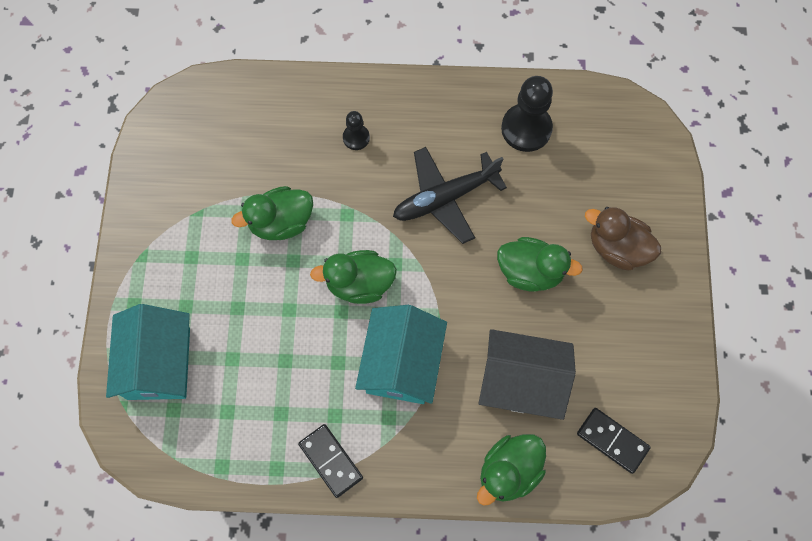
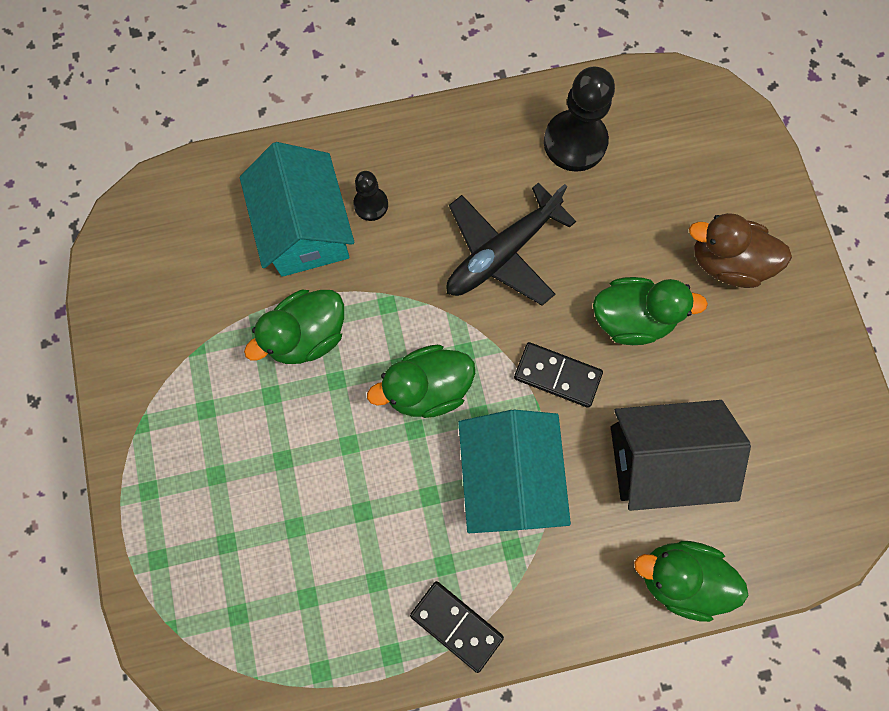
camera: 15 degrees left, 5 degrees up
turquoise house [106,304,190,400] -> turquoise house moved to [240,142,355,277]
green duck [477,434,546,506] -> green duck turned 75 degrees clockwise [634,541,749,622]
black domino [577,408,651,474] -> black domino moved to [514,342,603,408]

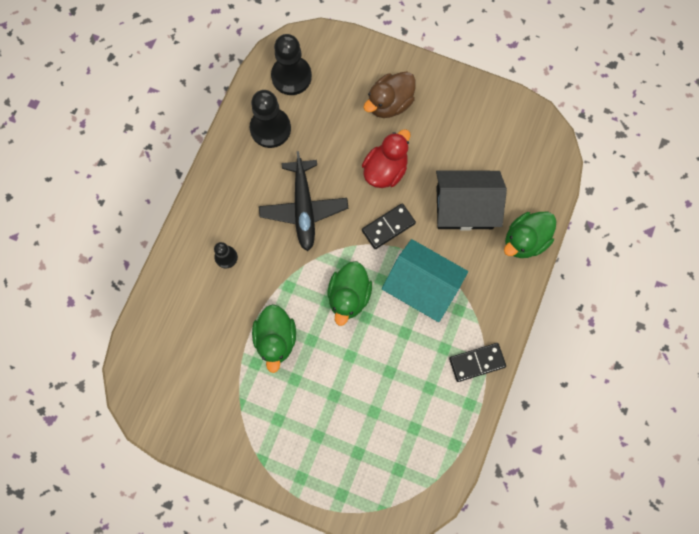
camera: 55 degrees left, 0 degrees up
turquoise house [240,142,355,277] -> none
green duck [593,277,708,345] -> red duck [362,129,411,188]
black house [611,400,751,511] -> black house turned 60 degrees clockwise [436,170,507,230]
none -> black pawn [271,34,312,95]

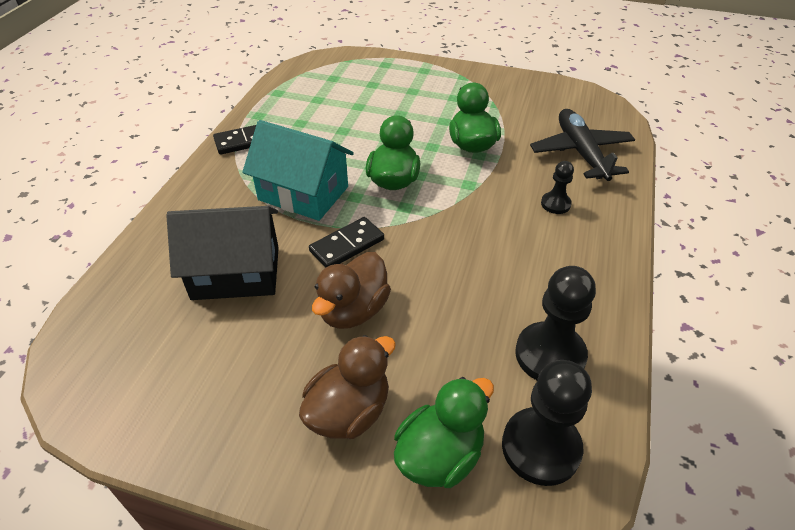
camera: 175 degrees right, 30 degrees down
black plane [259,151,348,251] -> black plane moved to [530,109,635,181]
red duck [362,129,411,188] -> brown duck [312,252,391,329]
green duck [504,212,556,258] -> green duck moved to [394,377,494,488]

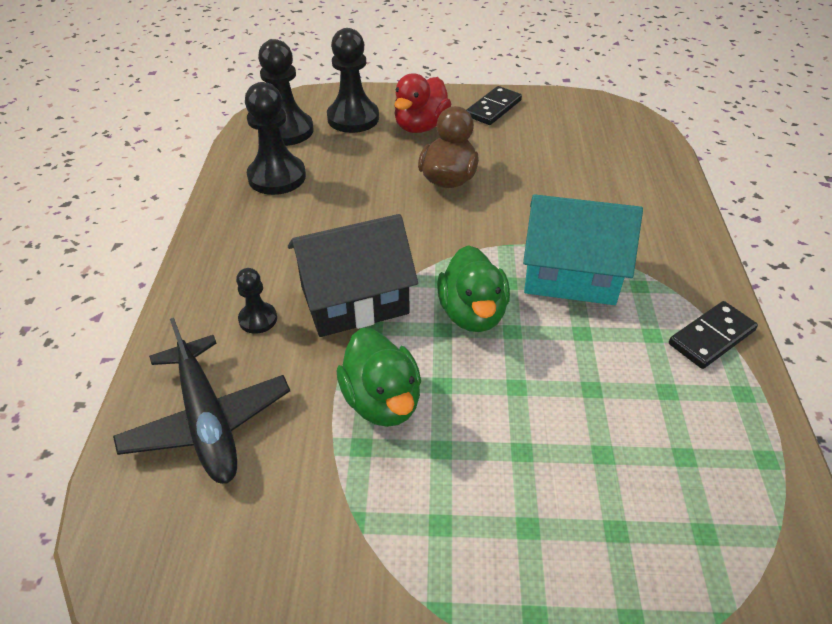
camera: 165 degrees right, 0 degrees up
black house [166,206,279,300] -> black house moved to [288,214,418,337]
brown duck [299,335,396,439] -> red duck [394,73,451,133]
black domino [309,217,384,268] -> black domino moved to [467,86,522,125]
green duck [394,377,494,488] -> black pawn [327,28,379,133]

